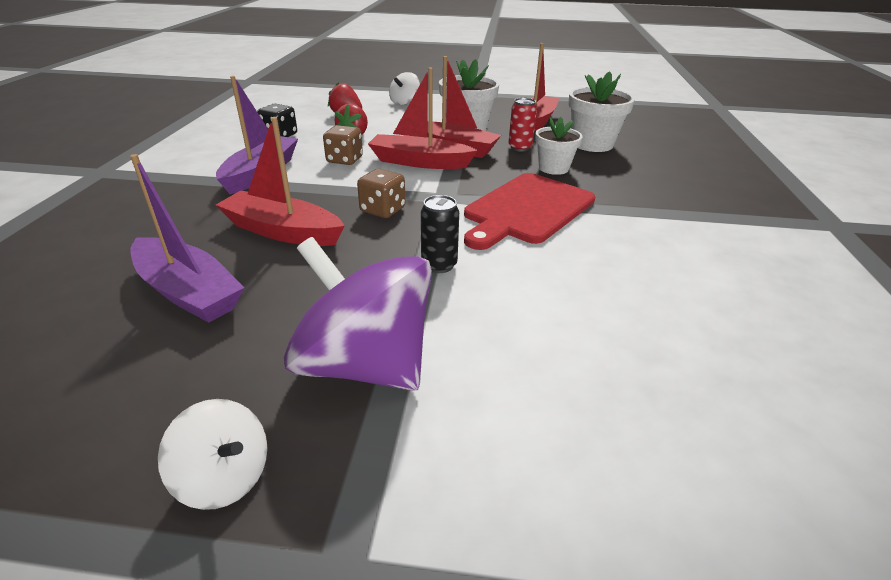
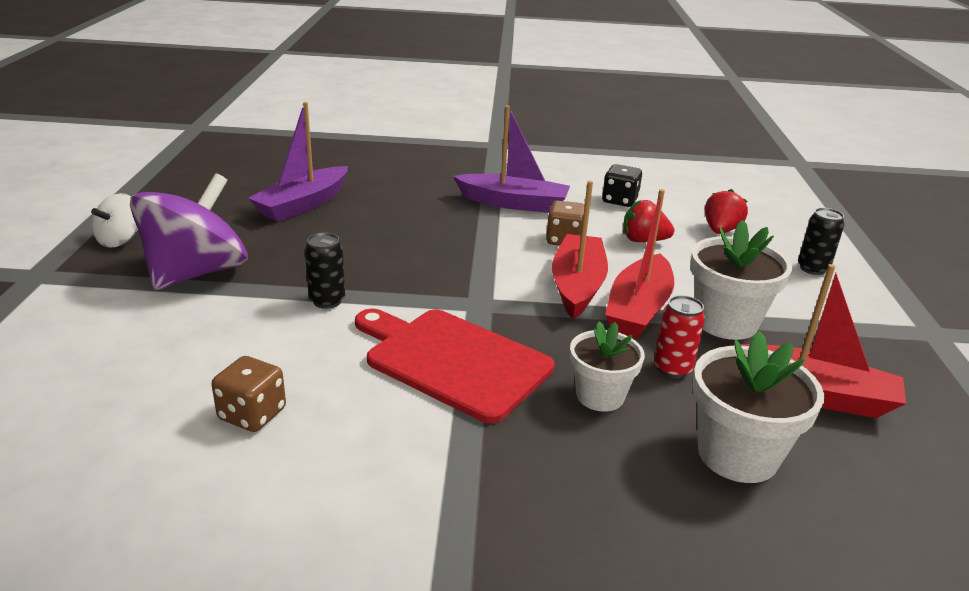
camera: 85 degrees right, 5 degrees down
red boat [216,117,344,246] -> none
brown dice [357,169,406,218] -> brown dice moved to [211,356,286,432]
white spinning top [389,72,420,105] -> black can [798,208,844,275]

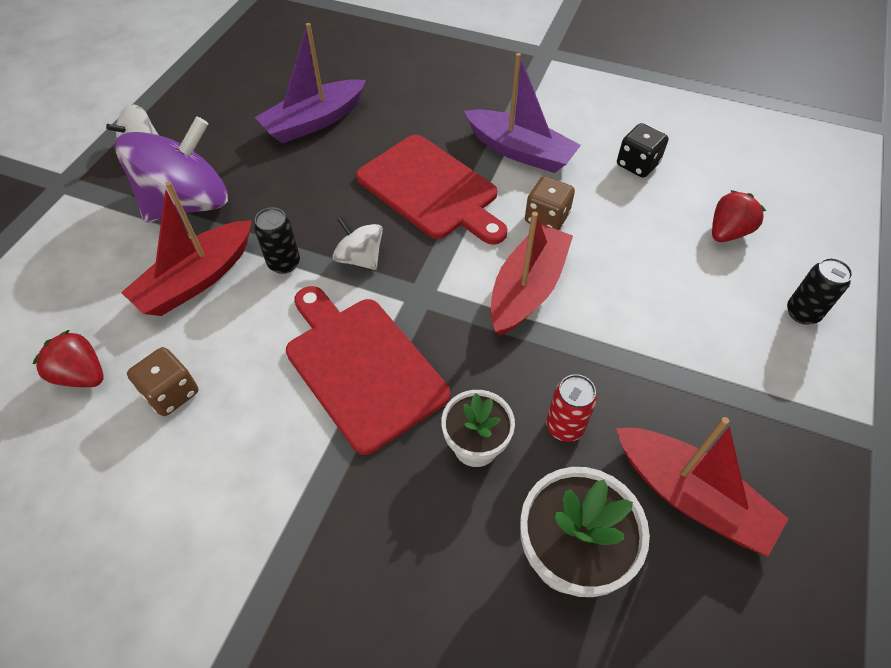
camera: 20 degrees right, 25 degrees up
red boat [605,189,674,339] -> red boat moved to [121,181,252,316]
red strawberry [623,200,674,242] -> red strawberry moved to [33,330,104,387]
white flower pot [690,220,792,340] -> none
none -> white spinning top [333,216,383,270]
none -> red cutting board [356,135,508,245]

